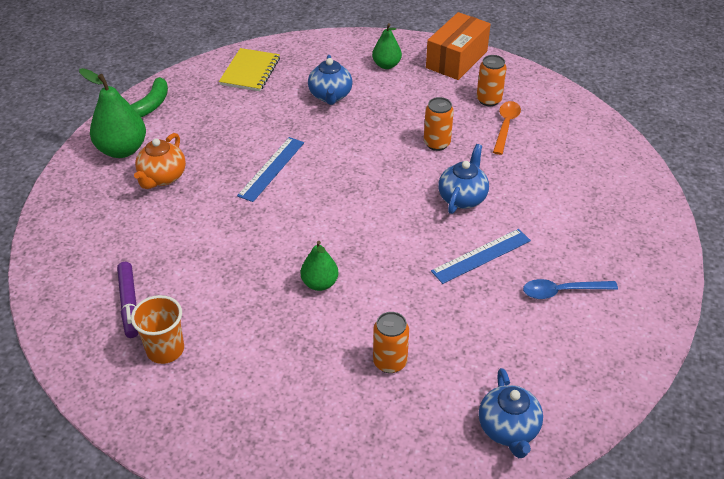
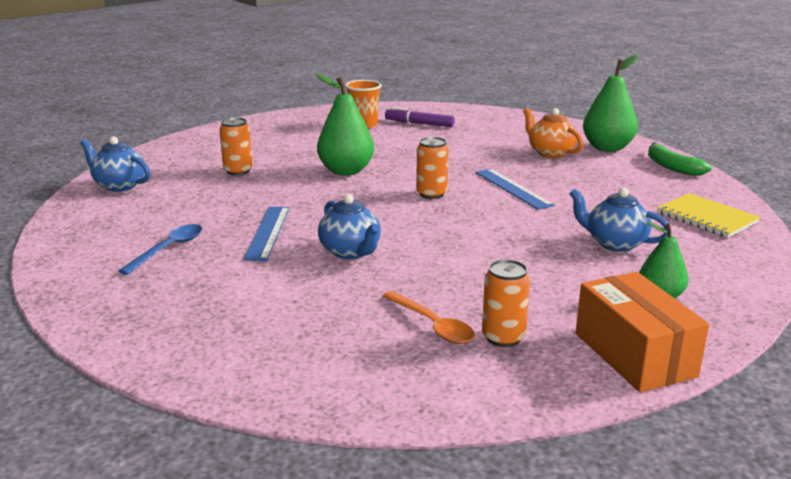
camera: 125 degrees right, 20 degrees down
green pear [301,241,339,291] -> green pear [316,74,374,176], size x1.65
orange can [424,97,454,151] -> orange can moved to [416,137,449,199]

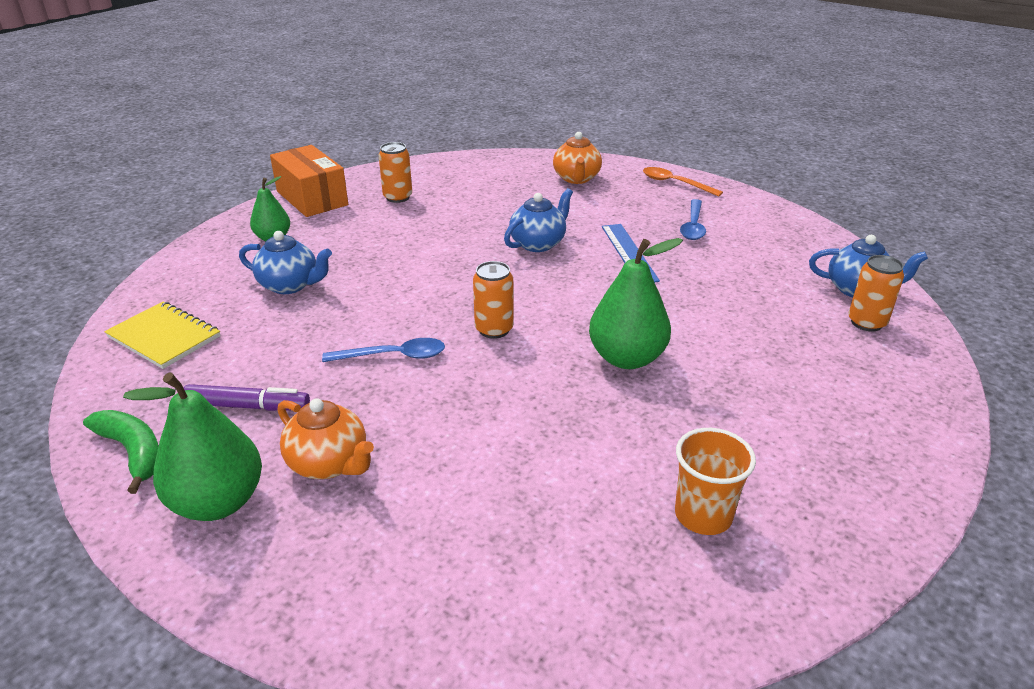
camera: 165 degrees right, 10 degrees up
orange can [219,117,253,176] -> orange can moved to [848,255,904,332]
blue teapot [318,194,381,259] -> blue teapot turned 90 degrees clockwise [504,188,573,252]
orange spoon [383,291,475,344] -> orange spoon moved to [643,167,723,196]
purple marker [385,107,455,127] -> purple marker moved to [184,384,310,411]
blue ruler [475,169,555,210] -> blue spoon [322,338,445,362]
none -> orange teapot [553,132,602,184]

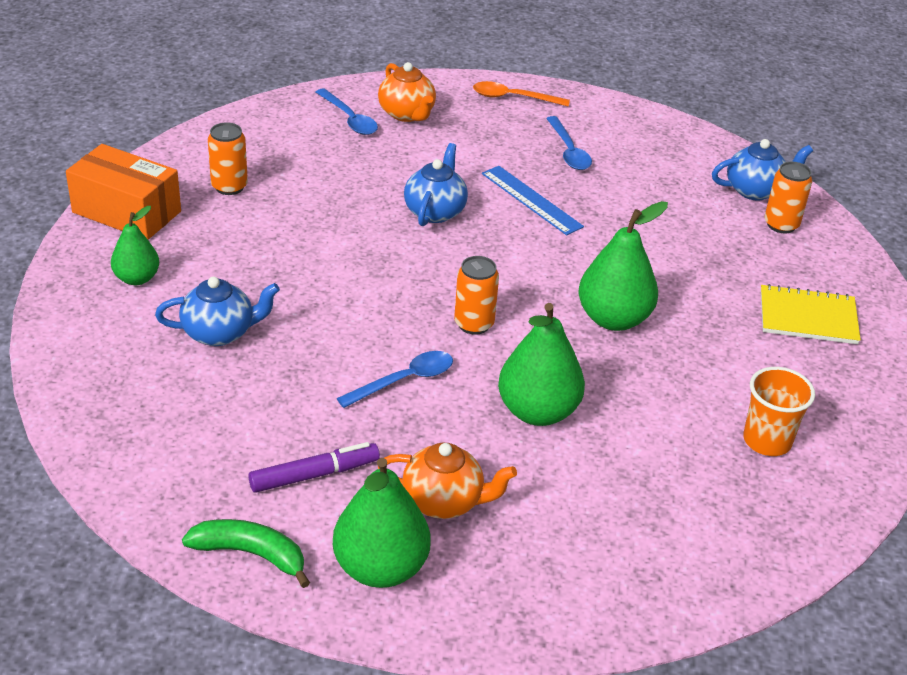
camera: 30 degrees left, 5 degrees up
yellow notebook [104,302,220,369] -> yellow notebook moved to [761,284,861,344]
none -> blue spoon [316,88,378,135]
none -> green pear [498,303,585,426]

